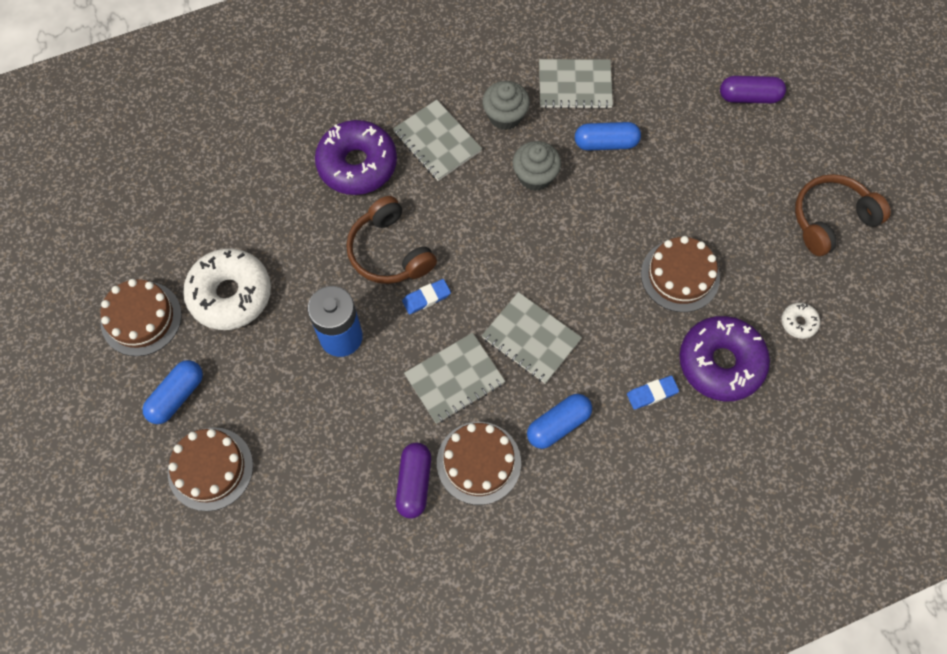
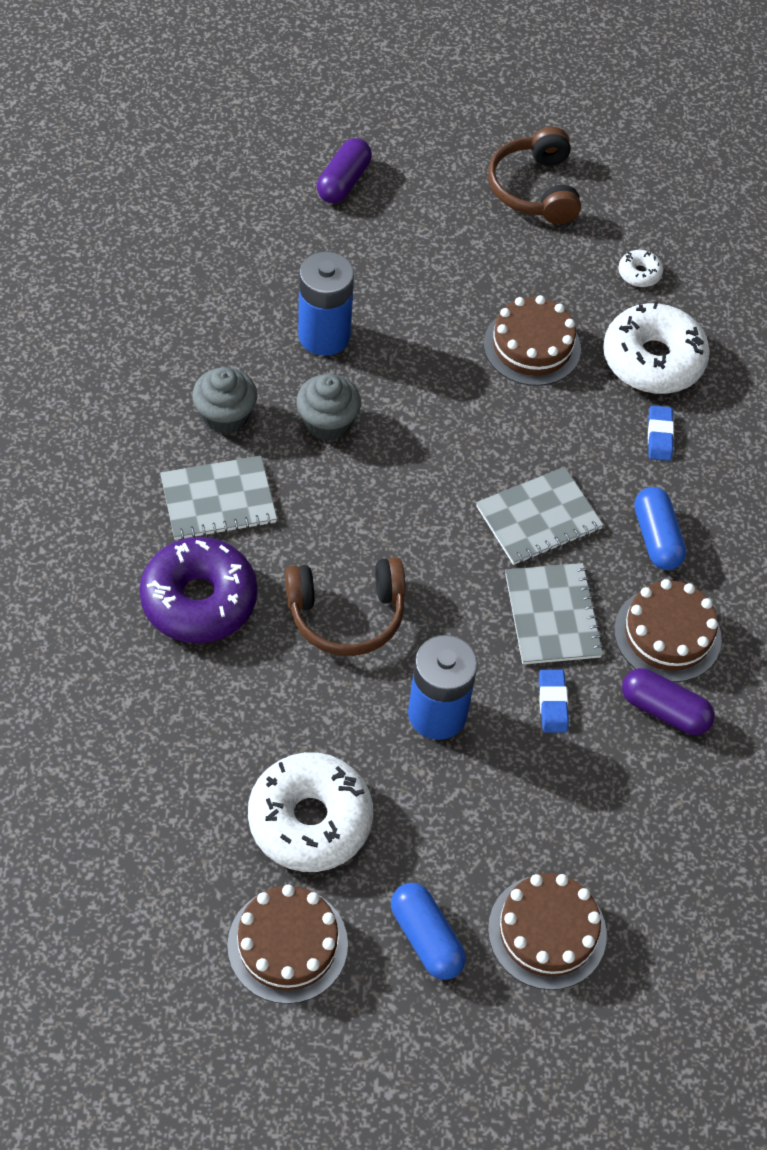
camera: 70 degrees left, 10 degrees down
blue eraser [402,279,451,314] -> blue eraser moved to [539,669,569,733]
grey notebook [539,59,613,109] -> none
blue capsule [575,122,641,151] -> blue battery [298,251,354,356]
purple donut [680,316,770,401] -> white donut [603,301,710,394]

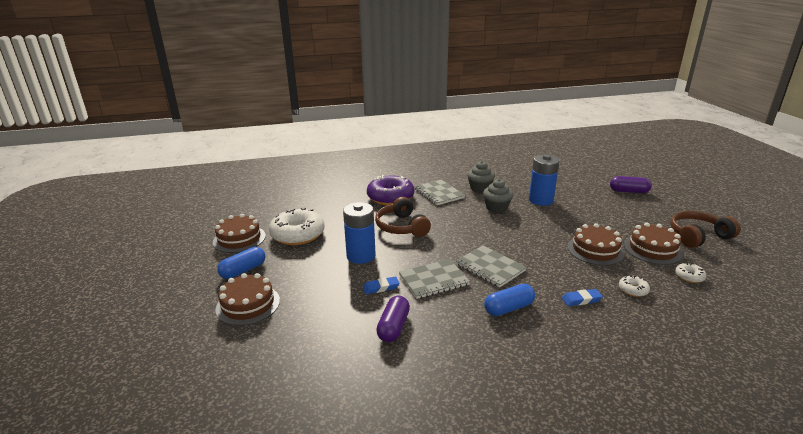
camera: 80 degrees right, 30 degrees down
white donut [603,301,710,394] -> white donut [619,275,650,297], size x0.44
brown cake [614,579,722,682] -> brown cake moved to [624,223,683,265]

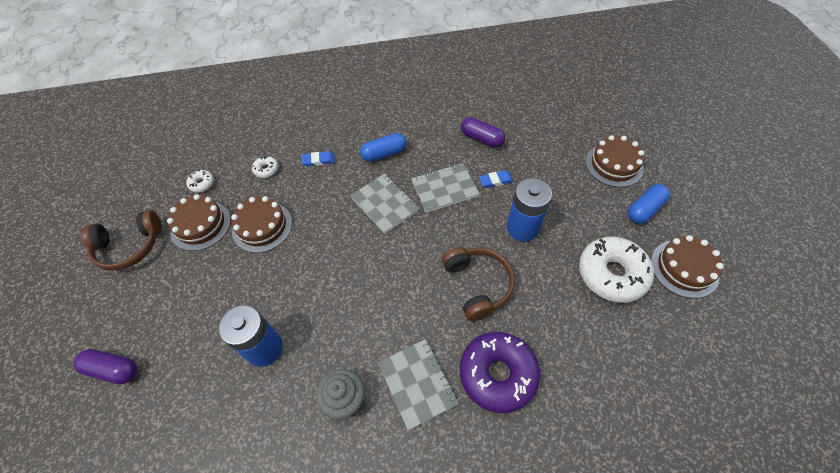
camera: 175 degrees left, 30 degrees up
purple capsule [376,296,410,342] -> purple capsule turned 75 degrees counterclockwise [461,117,505,148]
grey cupcake [483,179,513,213] -> none

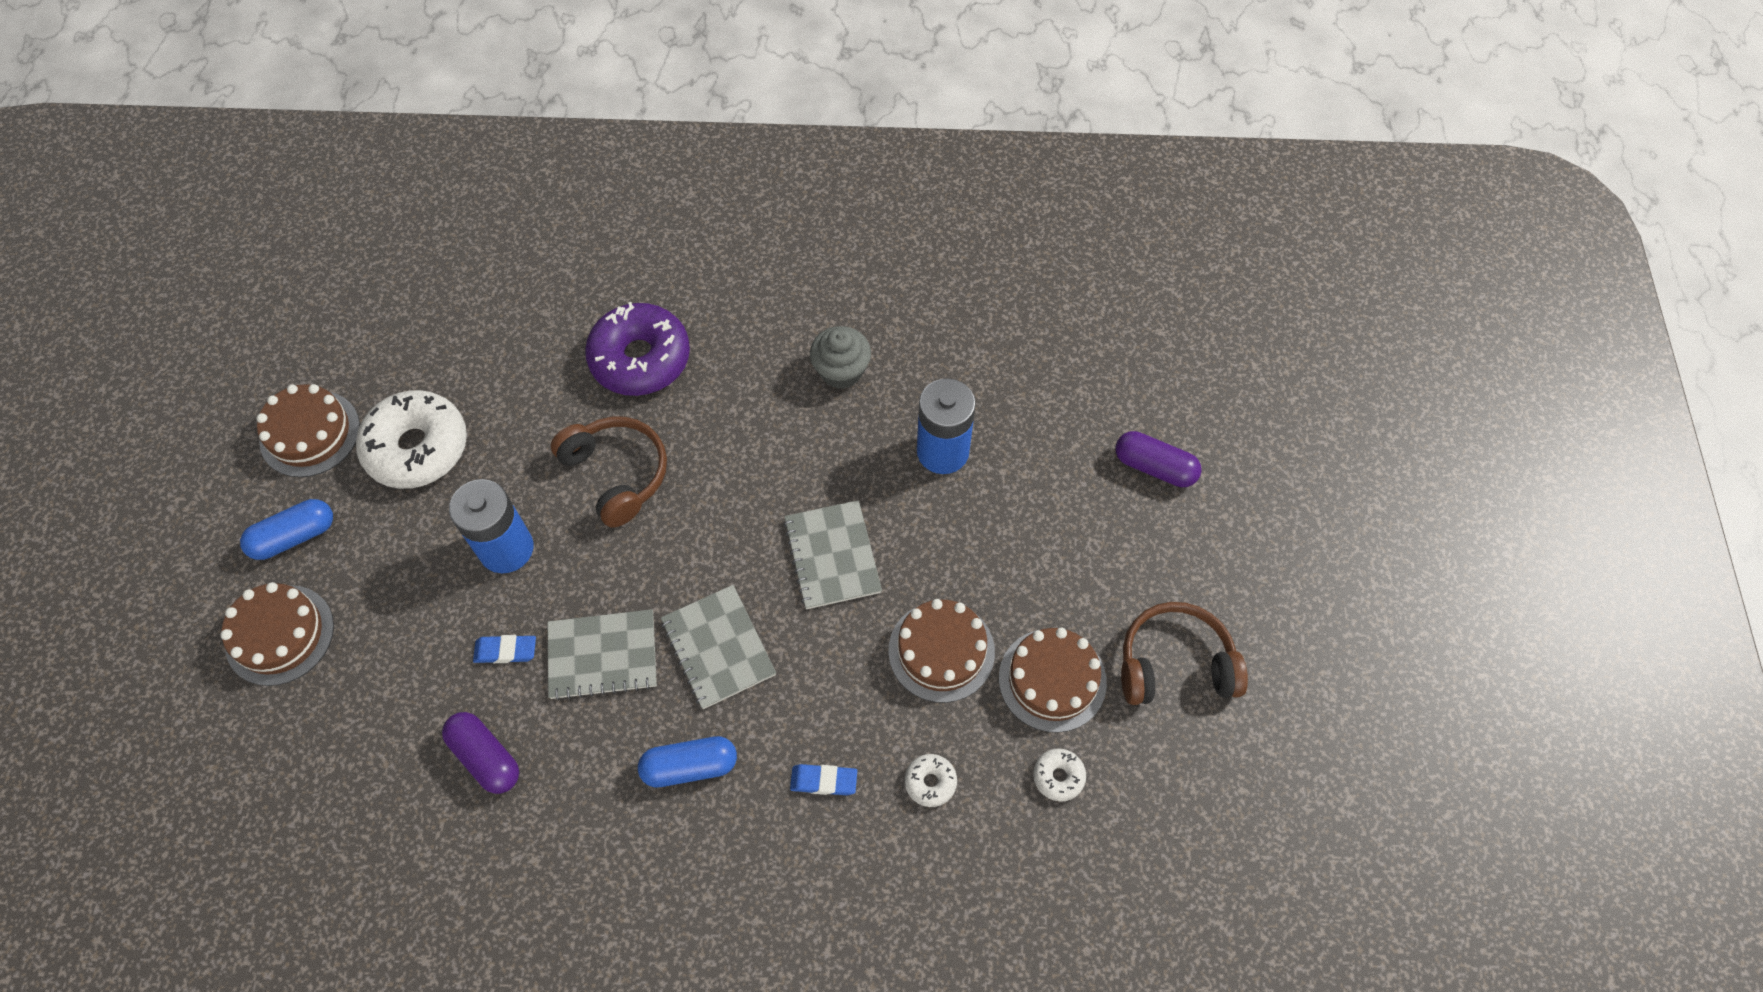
camera: 170 degrees left, 5 degrees up
grey notebook [378,339,459,431] -> grey notebook moved to [783,500,882,609]
brown headphones [442,247,515,321] -> brown headphones turned 150 degrees clockwise [551,417,667,528]

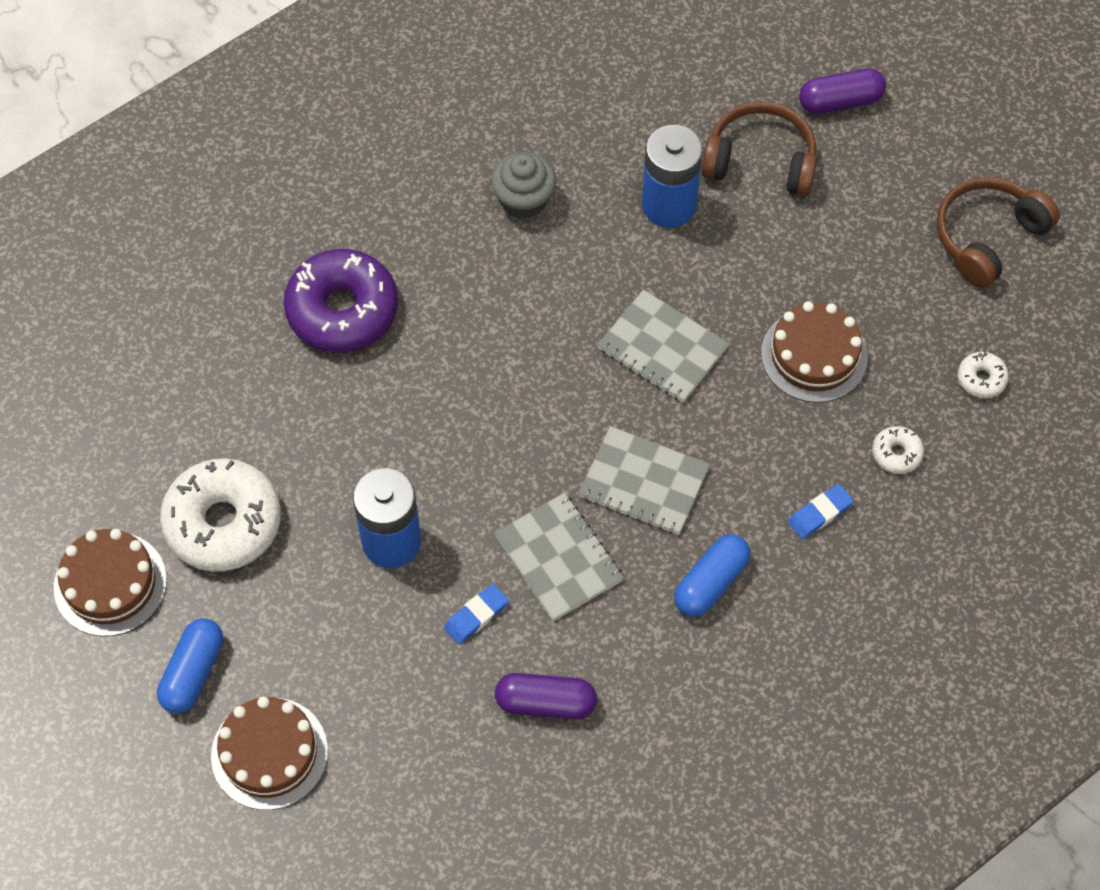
camera: 40 degrees left, 0 degrees up
grey notebook [548,609,657,700] -> grey notebook turned 75 degrees counterclockwise [494,493,624,621]
brown headphones [551,417,667,528] -> brown headphones moved to [701,101,817,197]
brown cake [999,628,1107,733] -> none

